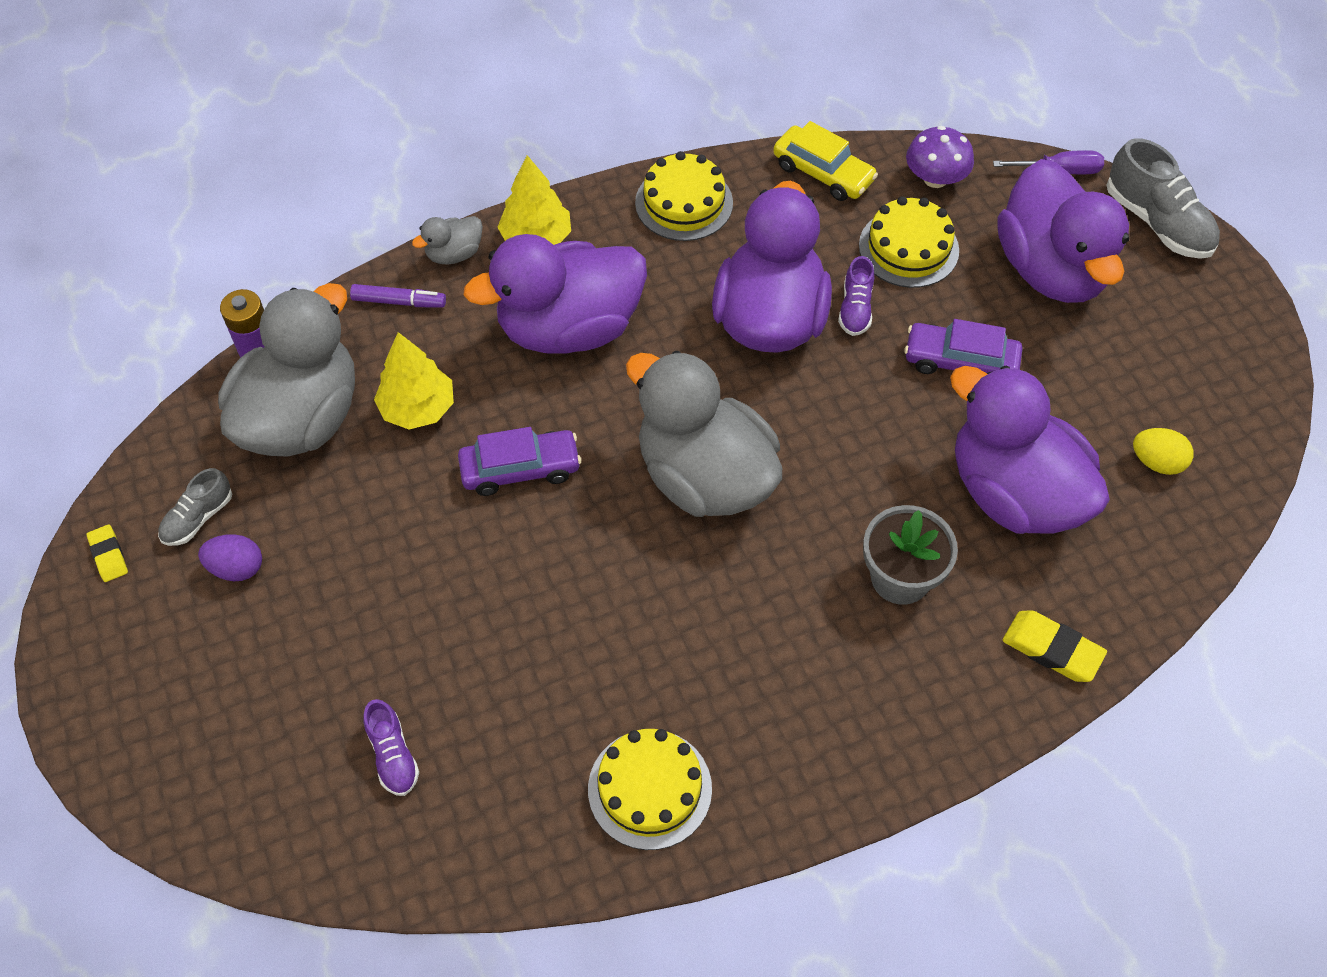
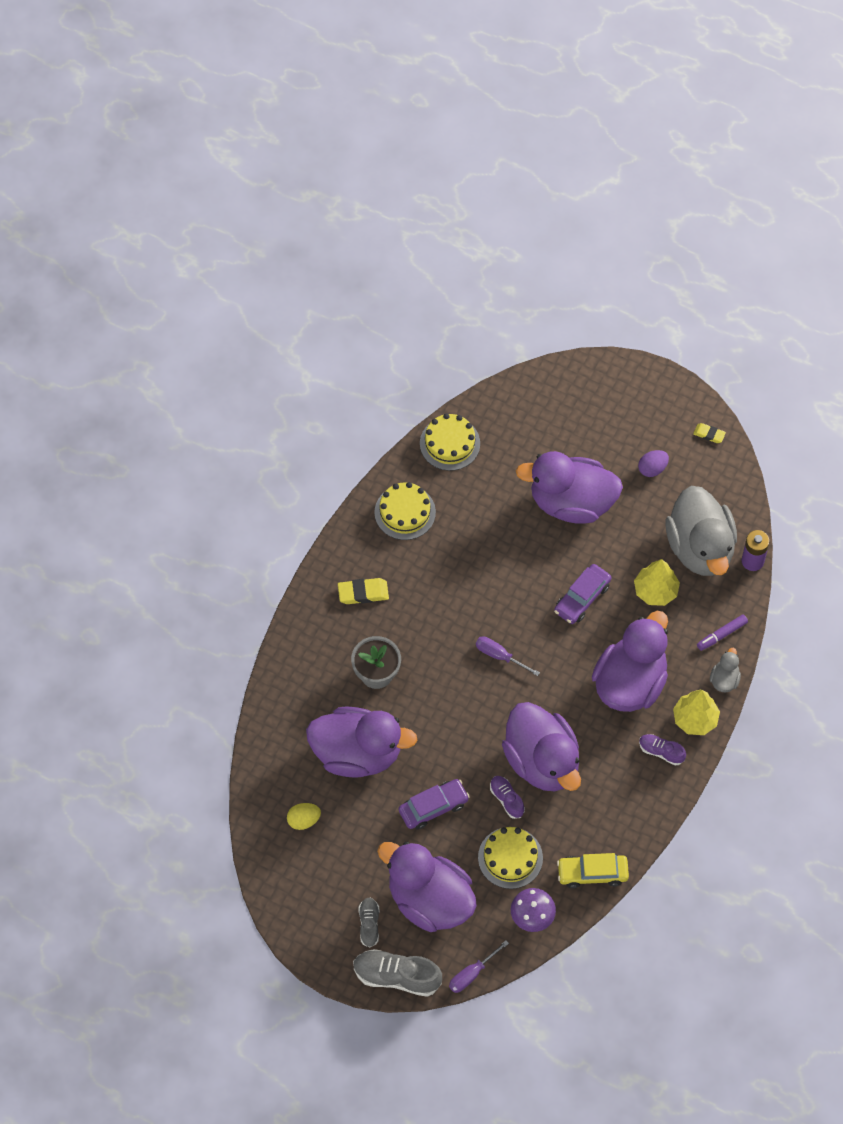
camera: 140 degrees right, 5 degrees up
grey shoe [158,468,232,546] -> grey shoe moved to [359,897,379,947]
purple shoe [363,699,419,796] -> purple shoe moved to [639,734,686,766]
grey duck [626,351,782,517] -> purple screwdriver [476,636,540,676]
yellow cake [635,151,733,241] -> yellow cake moved to [420,413,480,471]
yellow eraser [1003,610,1107,682] -> yellow eraser moved to [338,578,389,604]
none -> purple duck [516,451,623,524]

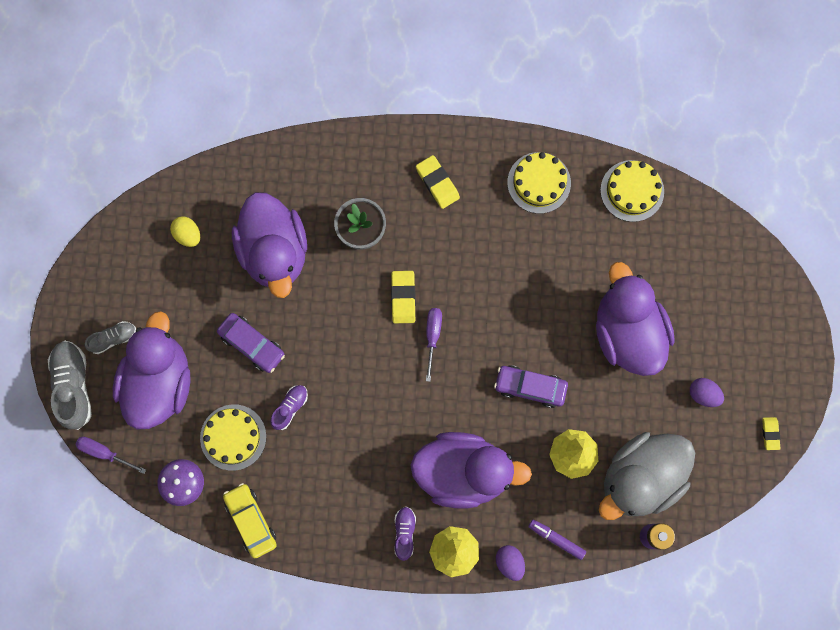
camera: 65 degrees right, 15 degrees up
purple duck [502,702,581,791] -> none
grey duck [710,648,741,692] -> purple egg [496,545,525,581]
none -> yellow eraser [391,271,416,323]

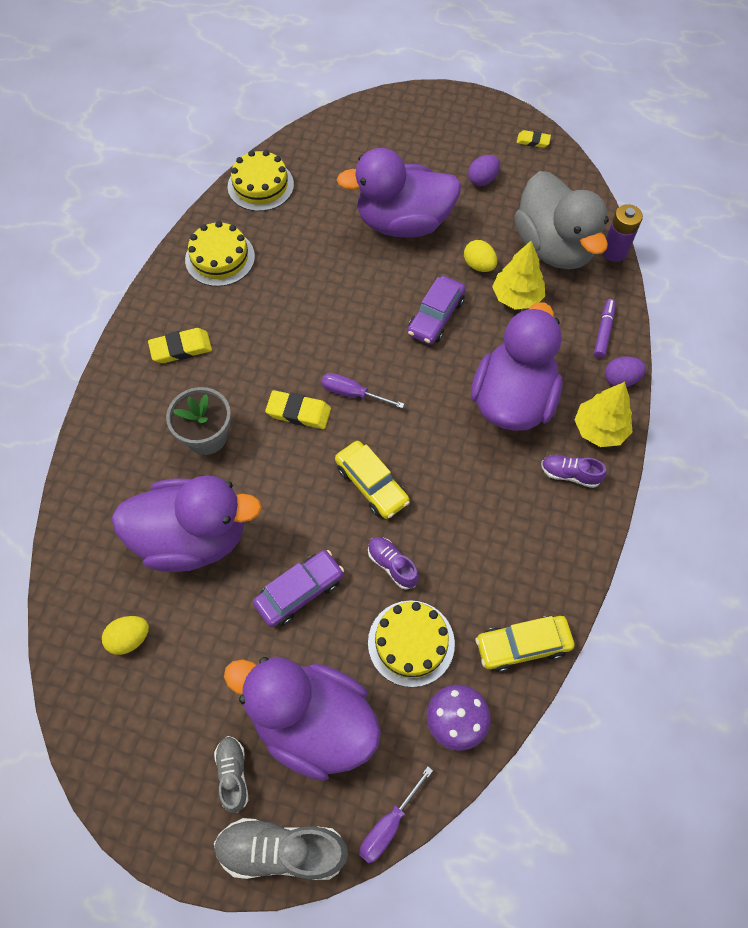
camera: 75 degrees left, 15 degrees down
purple marker [528,520,586,560] -> purple marker turned 150 degrees clockwise [594,299,616,358]
none -> yellow car [335,441,410,519]
none -> yellow egg [464,240,497,272]

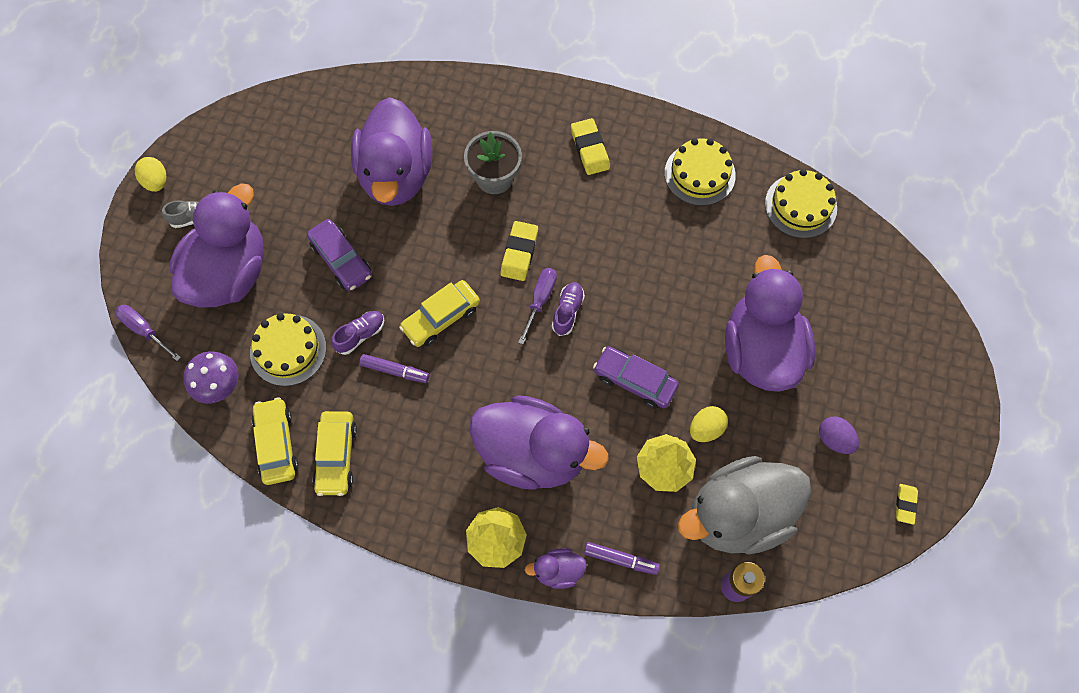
camera: 90 degrees right, 5 degrees up
yellow egg [102,616,149,655] -> yellow egg moved to [135,157,167,192]
grey shoe [214,818,348,880] -> none
purple shoe [541,455,607,488] -> purple shoe moved to [552,282,585,336]
purple egg [605,357,646,387] -> purple duck [525,548,587,589]
none -> yellow car [313,411,357,496]
none -> purple marker [359,354,429,383]

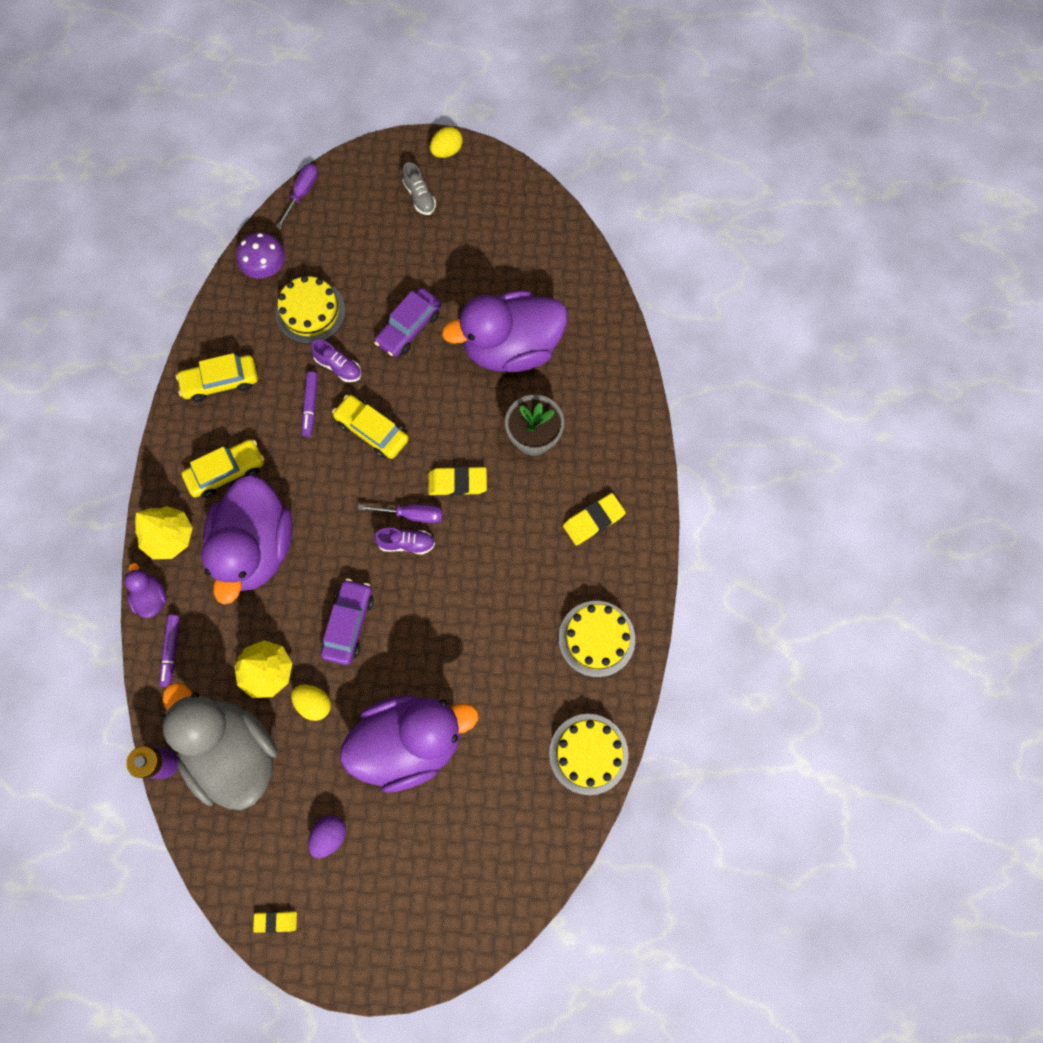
camera: 75 degrees right, 5 degrees up
purple duck [169,184,264,307] -> none
yellow car [252,397,299,485] -> yellow car moved to [182,439,264,498]

